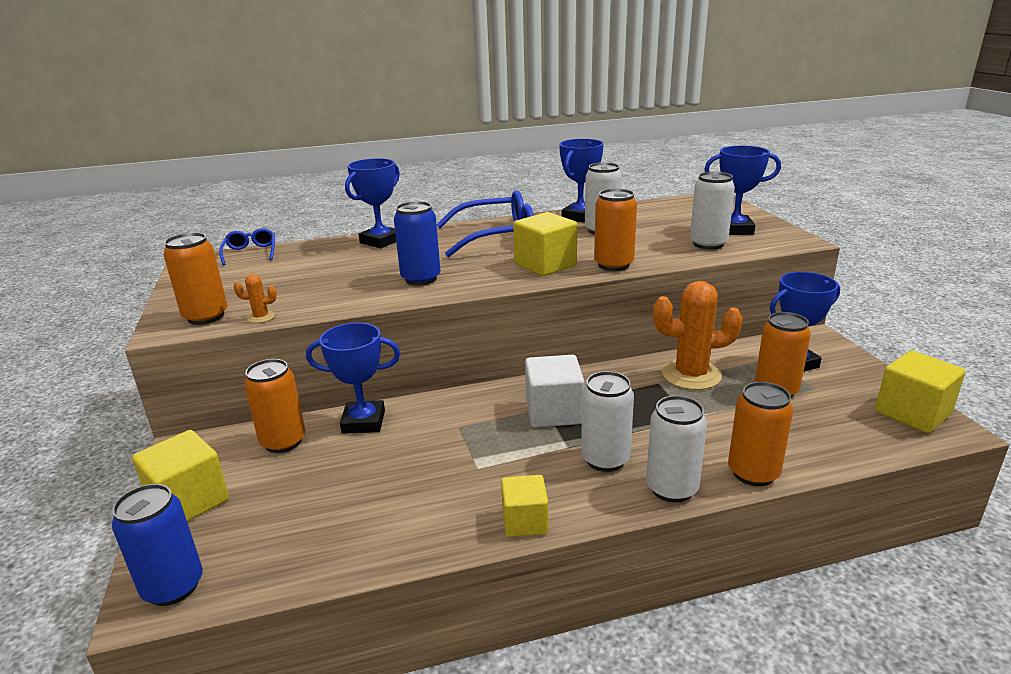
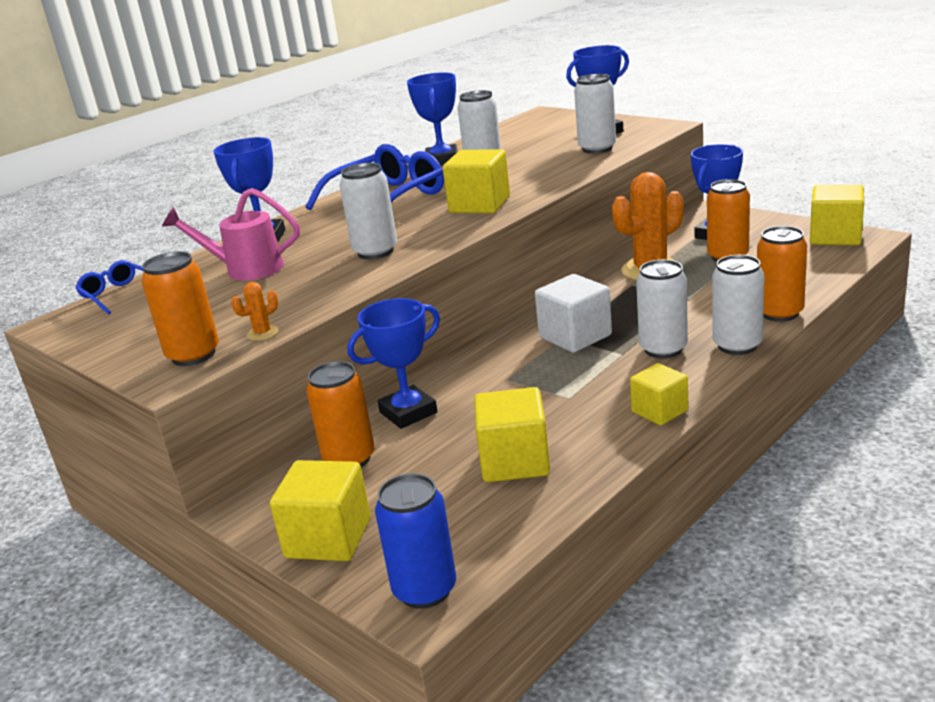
camera: 30 degrees left, 0 degrees up
blue can [394,201,441,285] -> white can [339,163,397,259]
orange can [594,188,637,271] -> none
none -> pink watering can [162,188,300,280]
none -> yellow cube [474,387,550,482]

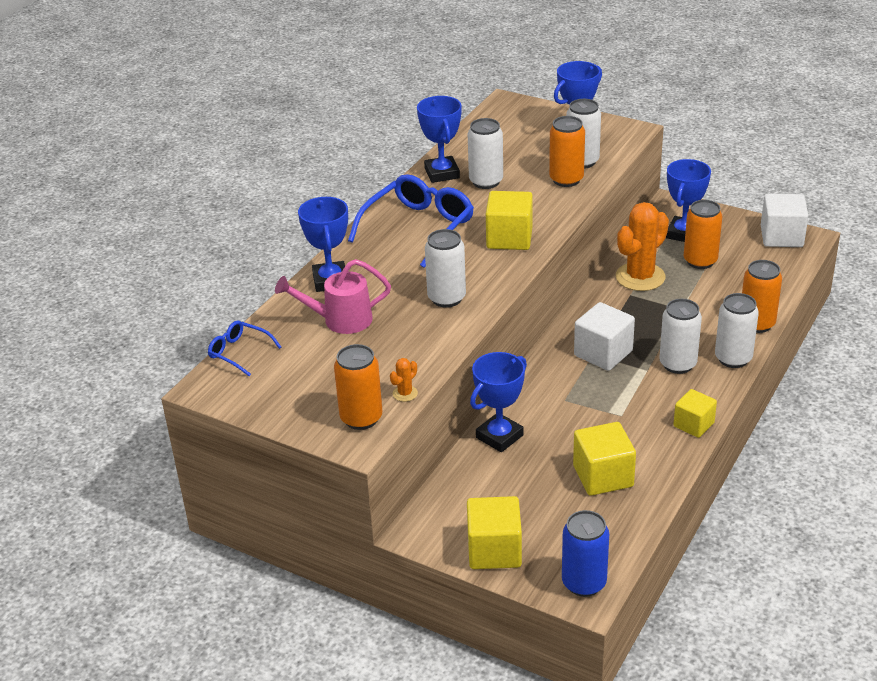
camera: 15 degrees left, 10 degrees up
orange can [306,361,375,467] -> orange can moved to [549,116,585,187]
yellow cube [810,185,864,245] -> white cube [761,194,808,247]

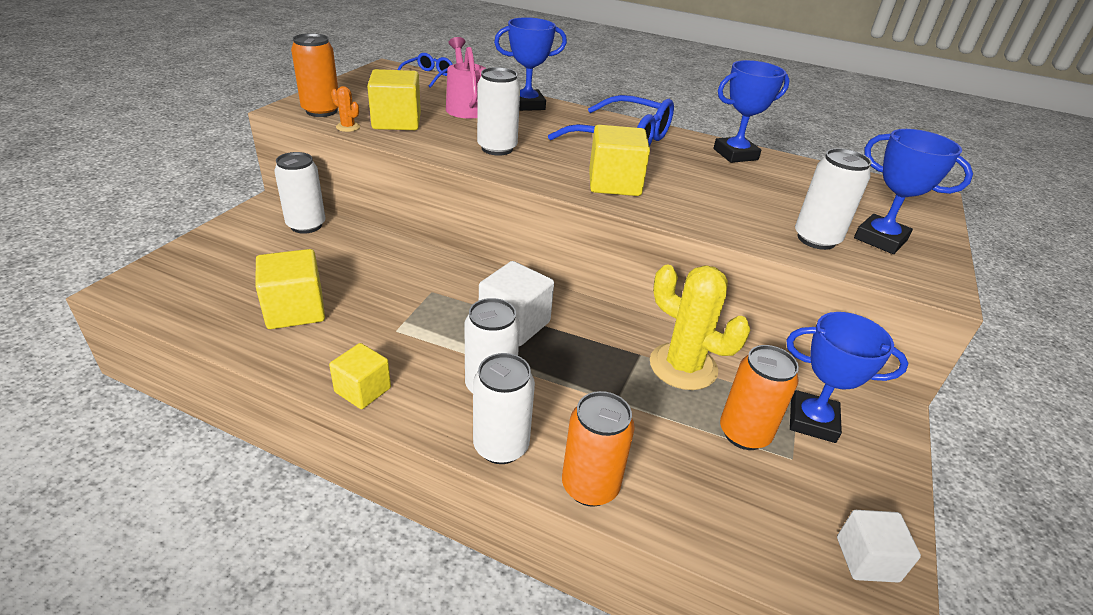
camera: 80 degrees right, 0 degrees up
yellow cube [467,496,522,569] -> yellow cube moved to [367,69,421,130]
white can [468,118,503,189] -> white can moved to [274,152,326,234]
blue trophy [470,352,527,452] -> none
orange can [549,116,585,187] -> none
blue can [562,510,609,597] -> none
orange cactus [616,202,669,291] -> yellow cactus [650,265,750,390]
white cube [761,194,808,247] -> white cube [837,510,921,583], size x0.66

